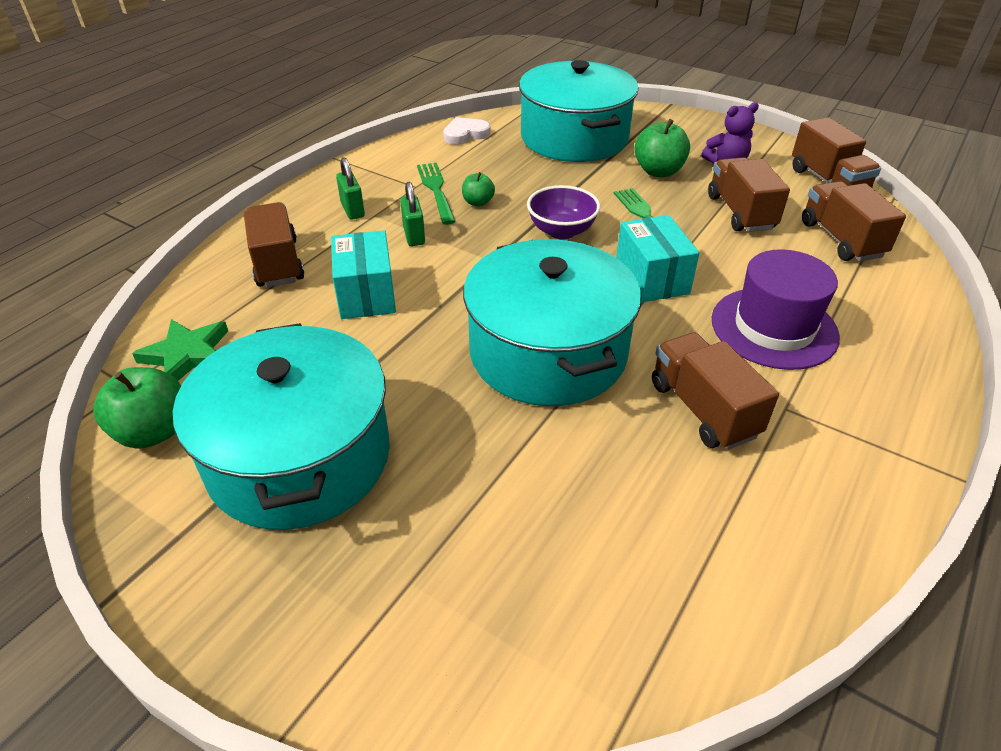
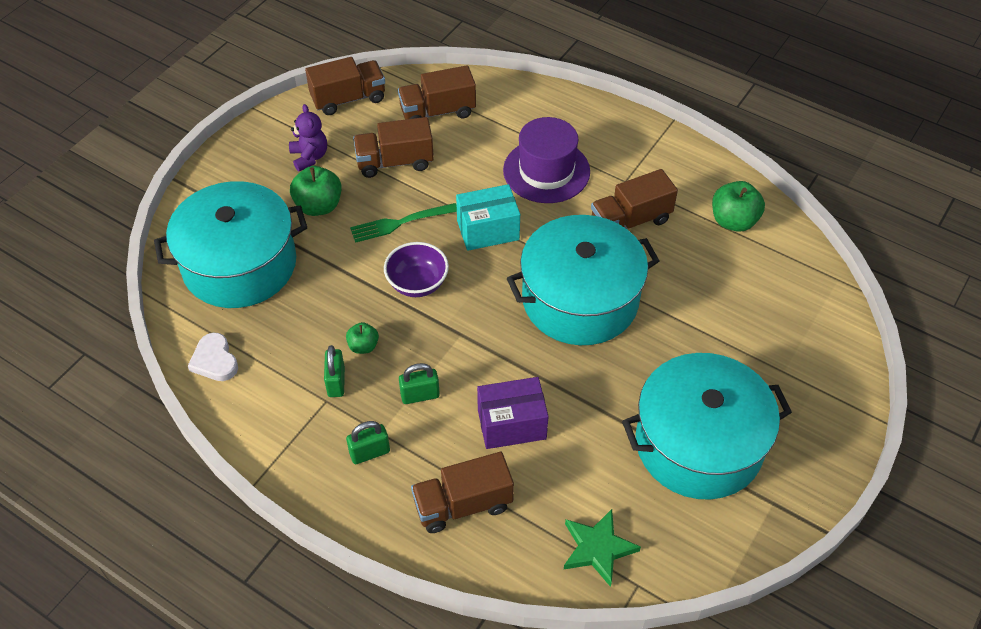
camera: 90 degrees left, 10 degrees up
green apple [93,367,181,448] -> green apple moved to [712,181,765,232]
turquoise box [331,231,396,319] -> purple box [477,377,549,449]
green fork [417,163,456,225] -> green padlock [324,345,345,397]

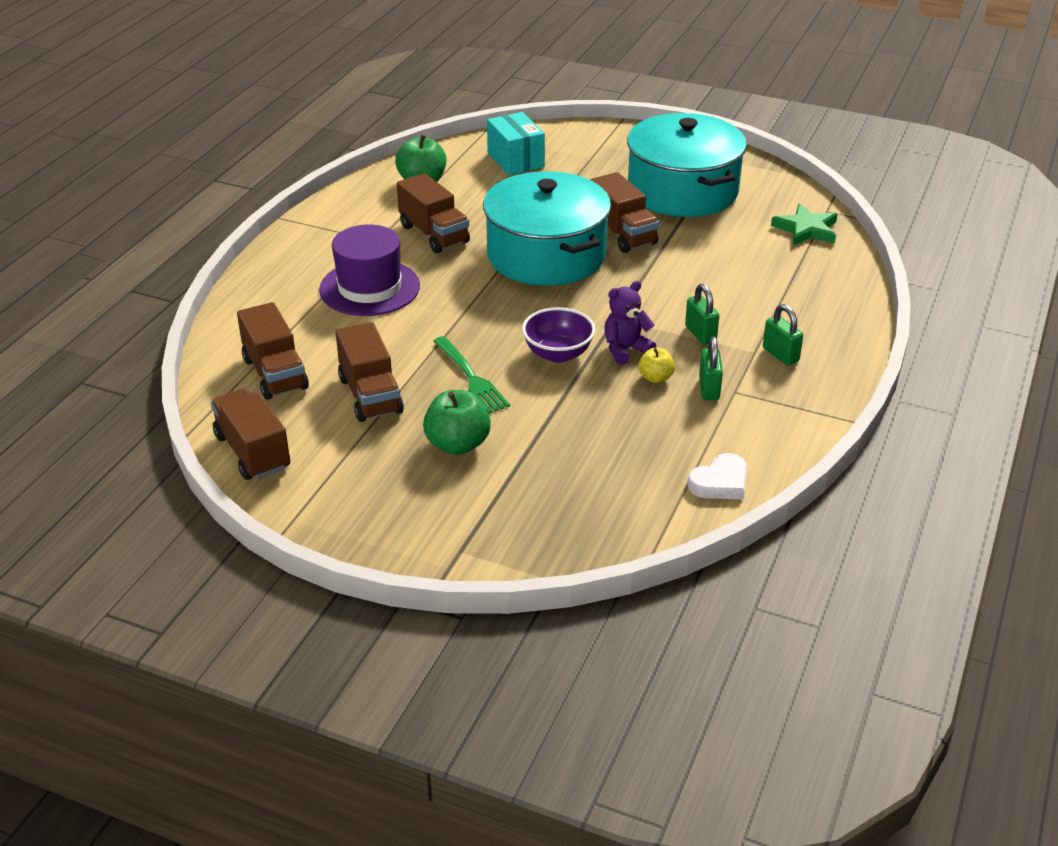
camera: 100 degrees left, 15 degrees down
turquoise pot [154,181,307,308] -> none
purple teddy bear [289,104,327,171] -> purple teddy bear moved to [604,281,656,365]
green padlock [324,345,345,397] -> green padlock turned 75 degrees counterclockwise [699,337,723,400]
green apple [346,322,379,354] -> yellow apple [638,348,675,383]
brown truck [411,452,514,533] -> brown truck moved to [590,172,660,253]
turquoise box [456,184,520,251] -> turquoise box moved to [487,112,545,175]
purple box [477,377,549,449] -> none

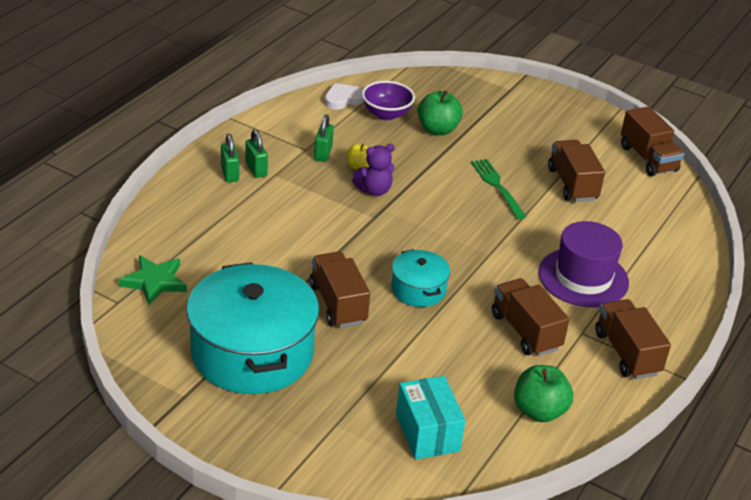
camera: 175 degrees left, 0 degrees up
brown truck [237,302,309,400] -> brown truck moved to [595,299,671,379]
green apple [423,390,491,455] -> green apple moved to [417,90,463,135]
turquoise pot [483,171,611,286] -> turquoise pot [391,249,450,307], size x0.48
purple bowl [522,307,596,363] -> purple bowl moved to [362,81,415,120]
green padlock [685,284,719,345] -> green padlock moved to [221,134,239,182]

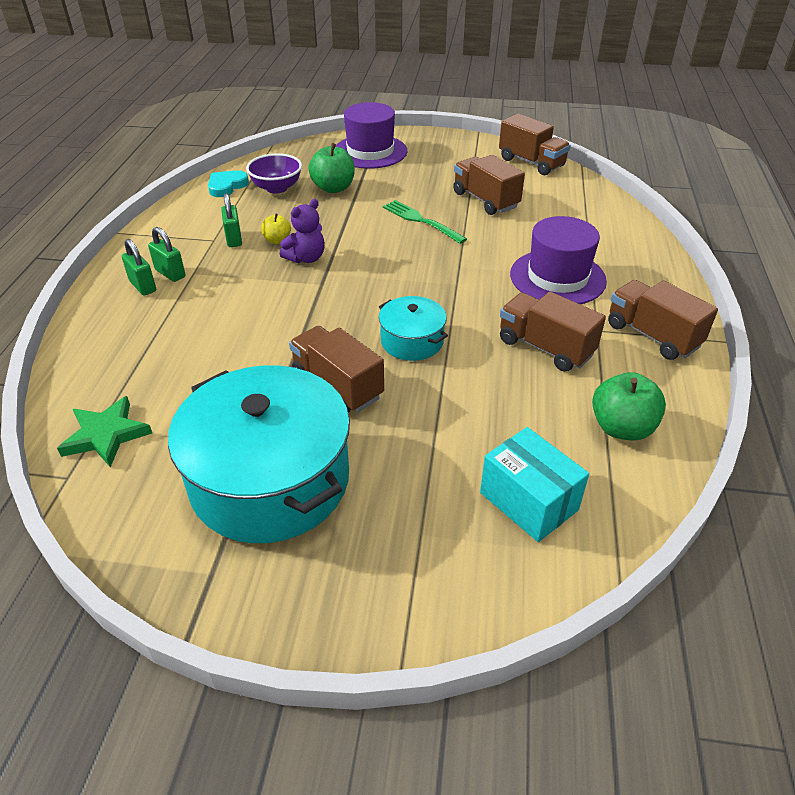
camera: 20 degrees left, 5 degrees up
white heart [325,83,364,110] -> turquoise heart [208,170,249,197]
none -> purple hat [335,102,407,169]

